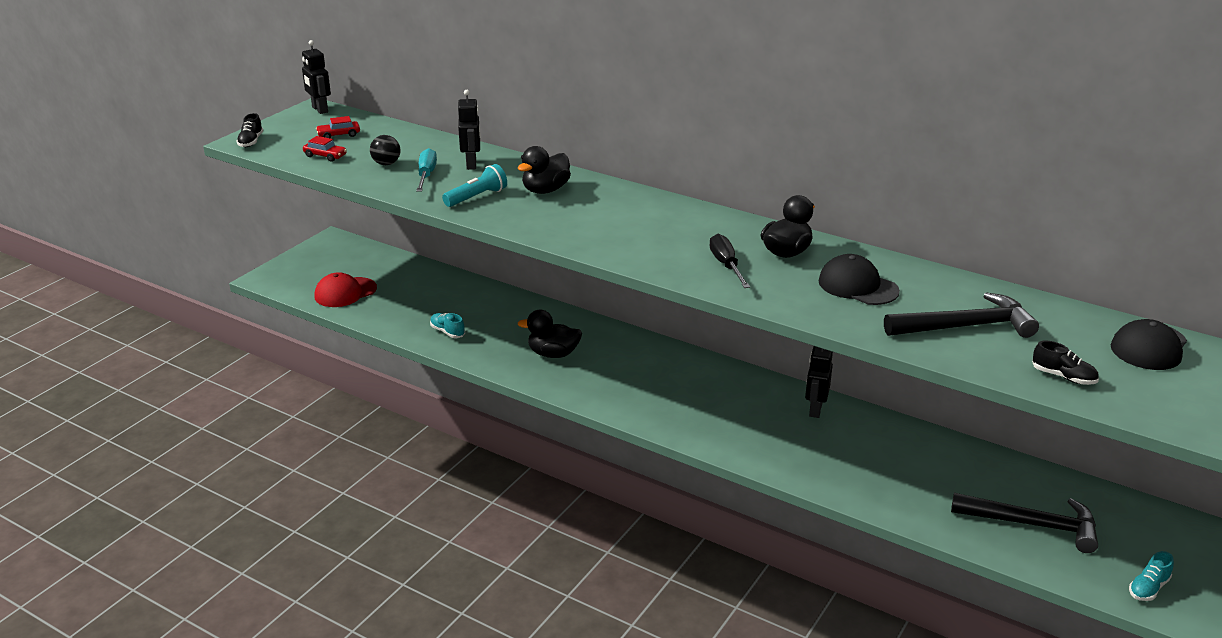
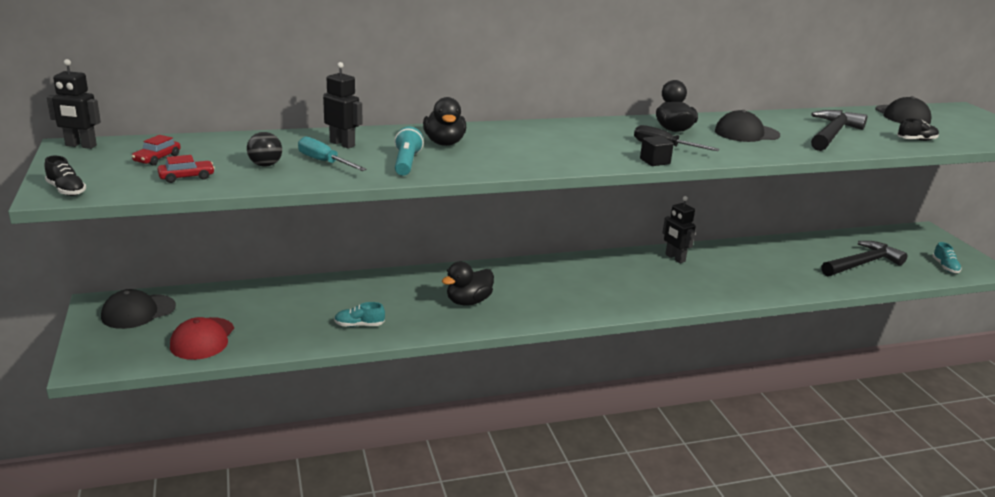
camera: 50 degrees left, 5 degrees down
none -> black cap [101,289,176,329]
none -> black cube [640,136,674,166]

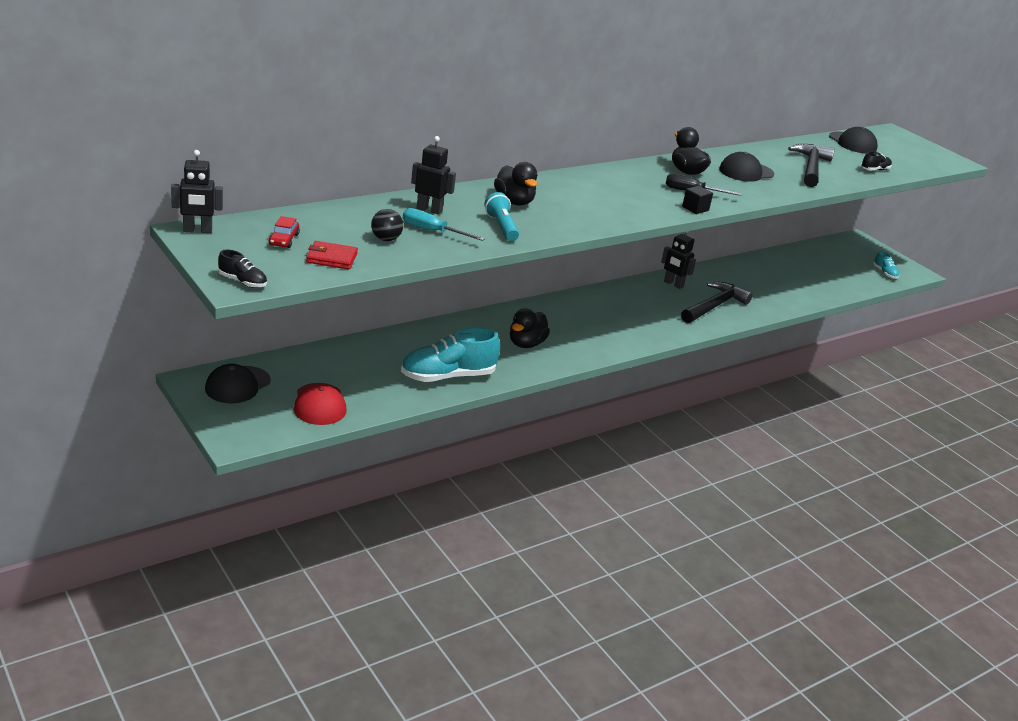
camera: 20 degrees left, 5 degrees up
red car [157,155,215,183] -> red wallet [306,241,358,269]
turquoise shoe [334,302,385,327] -> turquoise shoe [401,327,500,382], size x2.17
black hammer [821,241,907,276] -> black hammer moved to [681,282,753,323]

